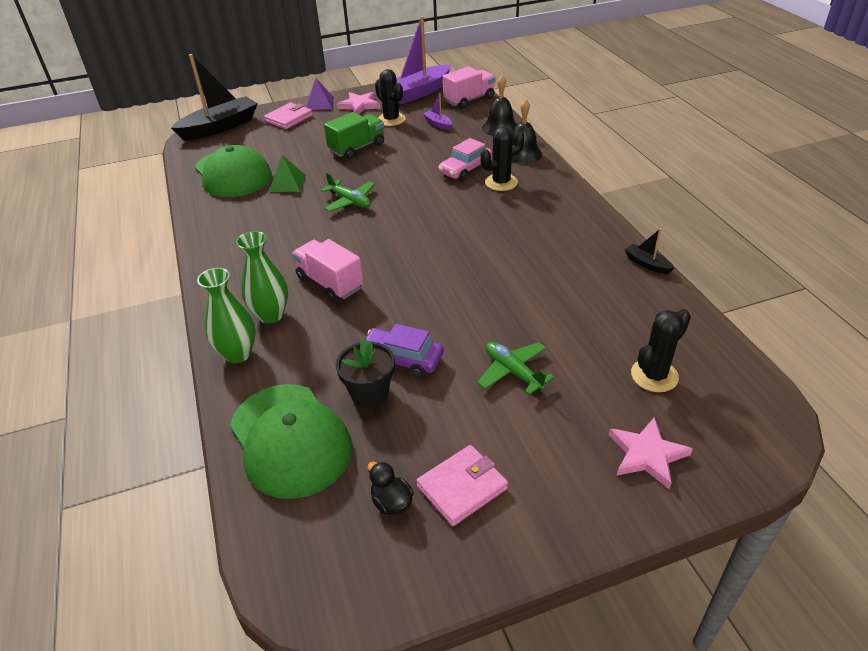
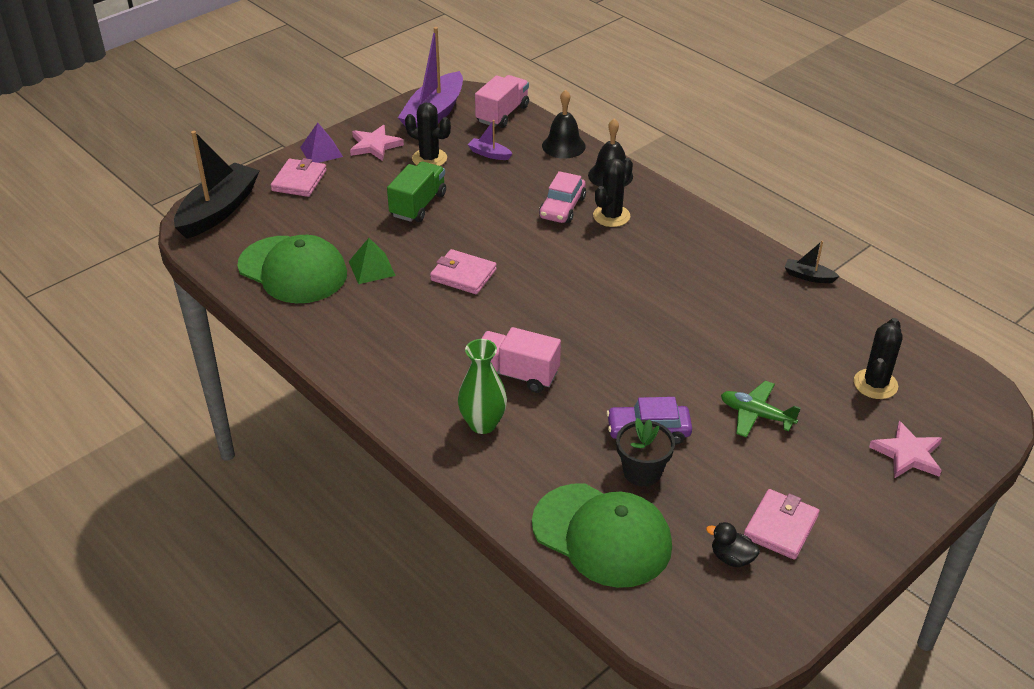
camera: 25 degrees left, 0 degrees up
green vase [197,268,256,363] -> none
green plane [321,172,375,212] -> pink wallet [430,249,497,294]

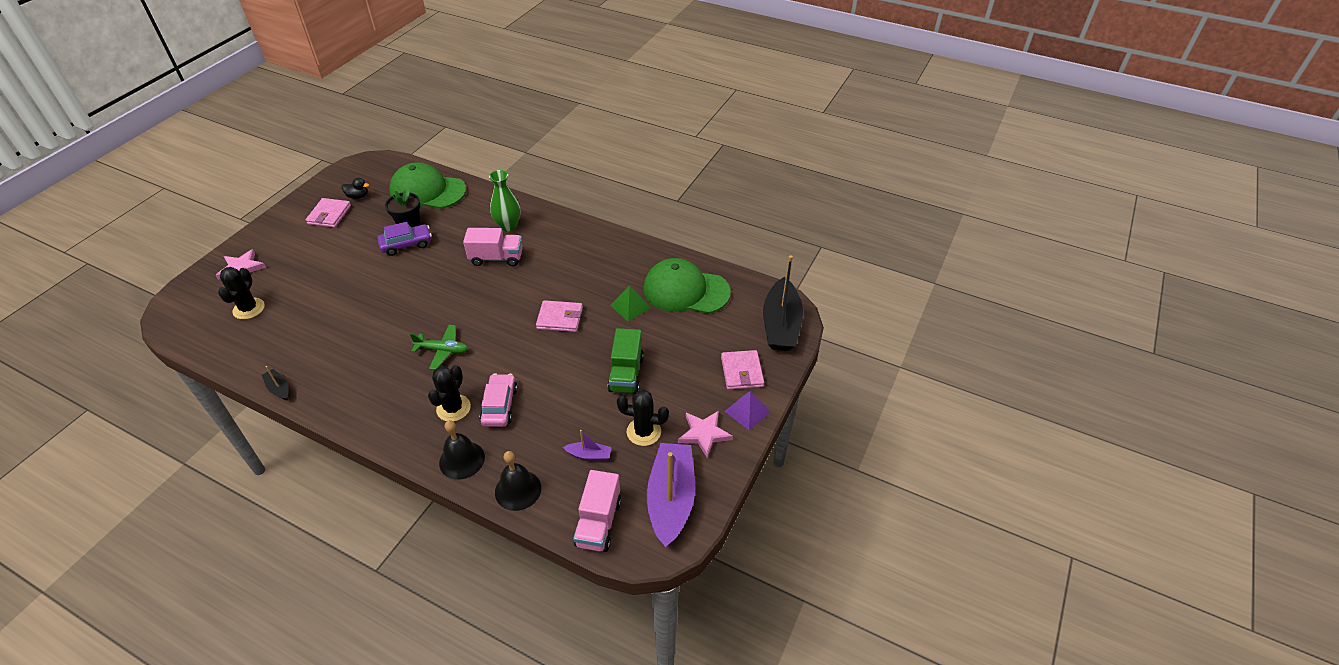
camera: 160 degrees right, 5 degrees up
green plane [721,381,801,438] -> green plane moved to [410,325,468,370]
black boat [784,241,839,283] -> black boat turned 135 degrees counterclockwise [262,366,289,401]

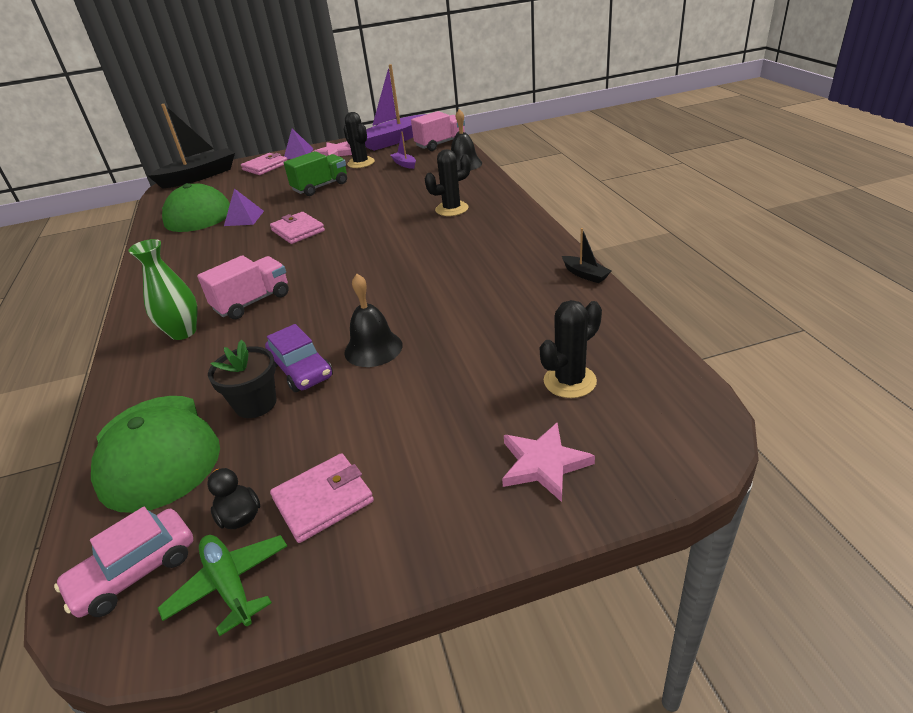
camera: 130 degrees left, 10 degrees down
black boat [262,366,289,401] -> black boat turned 45 degrees counterclockwise [562,228,611,283]
purple car [378,222,432,256] -> purple car turned 150 degrees counterclockwise [265,324,333,392]
green plane [410,325,468,370] -> green plane moved to [158,535,287,636]
black bell [439,420,485,480] -> black bell moved to [344,274,403,367]
pink truck [463,228,523,266] -> pink truck turned 90 degrees clockwise [197,255,289,319]
pink car [480,374,518,427] -> pink car moved to [54,507,193,617]
green pyramid [610,285,651,322] -> purple pyramid [224,188,264,226]

